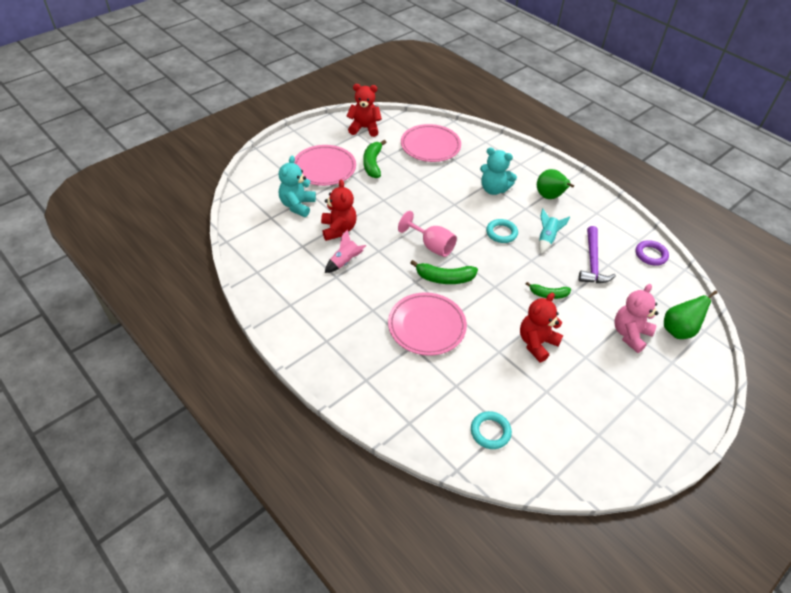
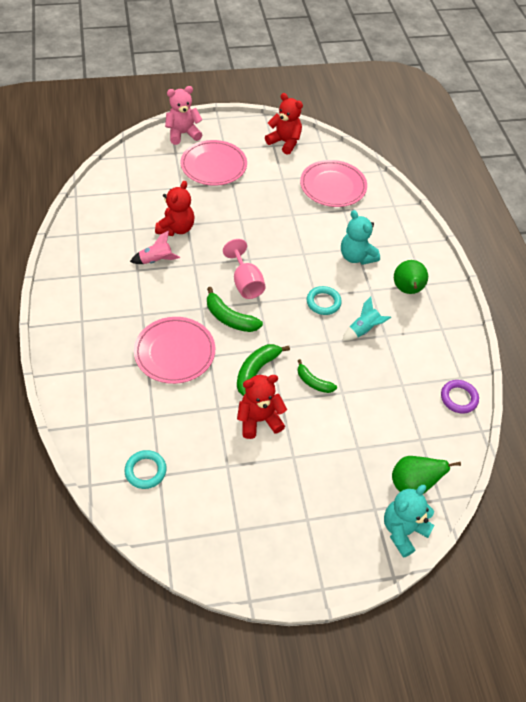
camera: 30 degrees right, 5 degrees up
turquoise teddy bear [279,156,316,217] -> turquoise teddy bear moved to [384,485,434,558]
green banana [363,140,387,178] -> green banana moved to [237,344,290,396]
purple hammer [578,226,616,283] -> none
pink teddy bear [615,284,658,353] -> pink teddy bear moved to [165,86,203,145]

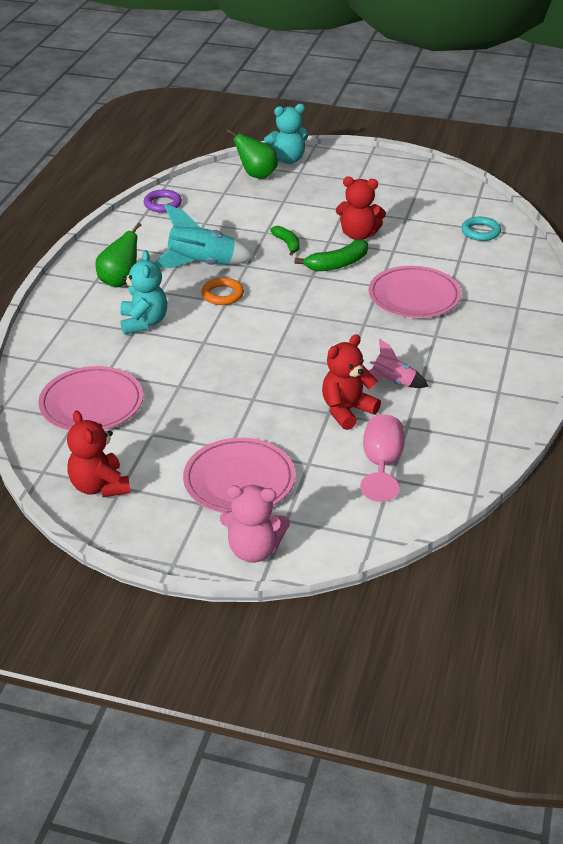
camera: 150 degrees left, 15 degrees down
green banana [207,287,263,332] -> none
pink goblet [223,239,266,299] -> pink goblet moved to [360,414,405,502]
turquoise ring [307,286,342,315] -> orange ring [201,278,244,305]
turquoise rocket [342,296,391,341] -> turquoise rocket [154,204,255,268], size x1.73

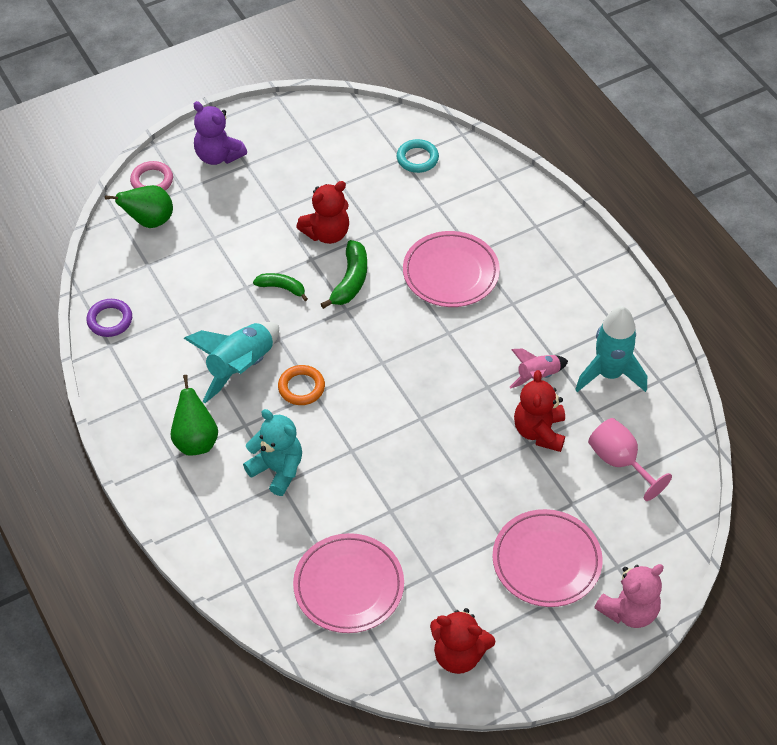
camera: 45 degrees left, 15 degrees up
turquoise teddy bear [264,104,308,164] -> pink ring [130,161,173,191]
none -> purple teddy bear [194,101,247,165]
none -> turquoise rocket [575,306,647,392]

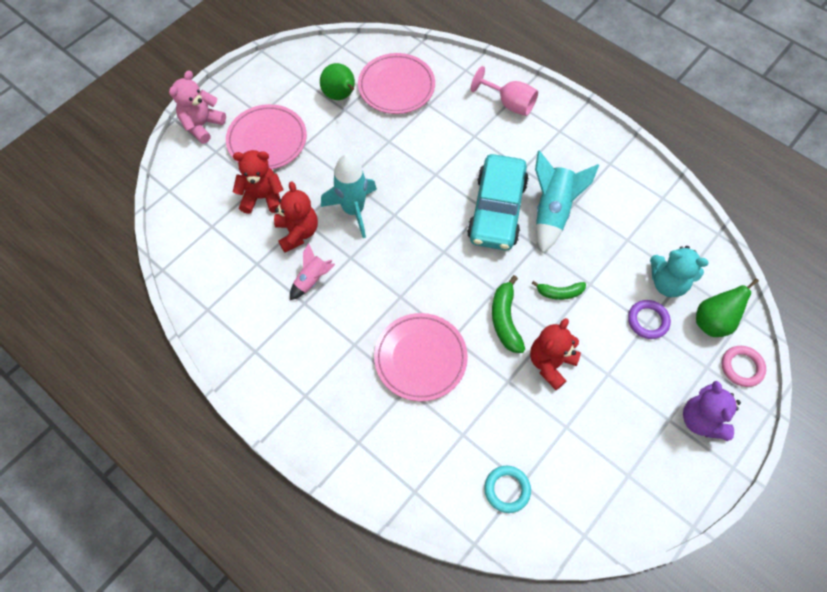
camera: 160 degrees right, 10 degrees up
purple ring [87,299,132,337] -> purple ring moved to [628,300,671,339]
green pear [170,375,218,456] -> green pear moved to [320,63,355,100]
purple teddy bear [194,101,247,165] -> purple teddy bear turned 120 degrees counterclockwise [683,381,741,441]
turquoise teddy bear [243,409,302,496] -> turquoise teddy bear moved to [650,246,709,297]
orange ring [278,365,325,405] -> turquoise car [467,154,529,251]
red teddy bear [430,608,495,674] -> red teddy bear moved to [233,150,283,214]
turquoise rocket [575,306,647,392] -> turquoise rocket moved to [321,154,377,238]
pink goblet [588,418,672,501] -> pink goblet moved to [471,66,538,116]

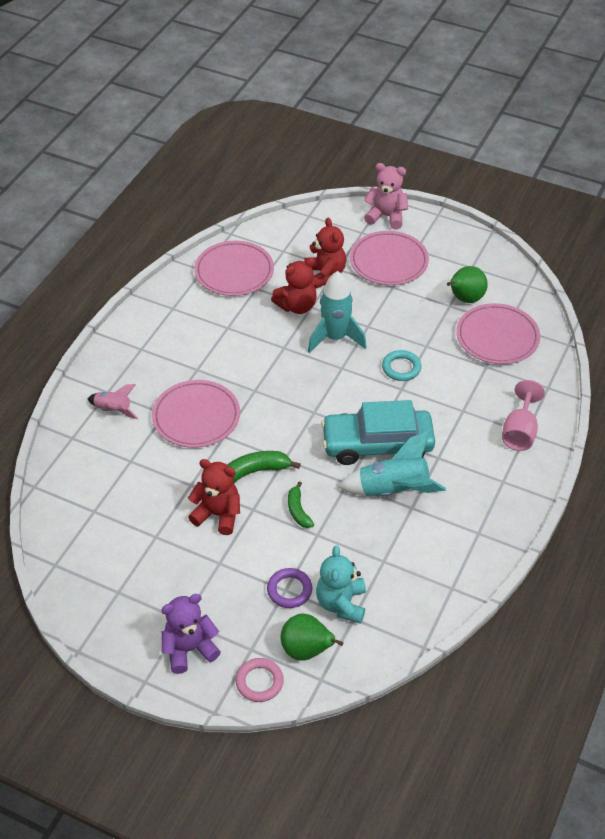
camera: 75 degrees right, 15 degrees down
pink rocket [290,243,335,300] -> pink rocket moved to [87,384,138,419]
turquoise ring [484,466,531,513] -> turquoise ring moved to [382,350,421,381]
none -> pink plate [194,241,274,296]

